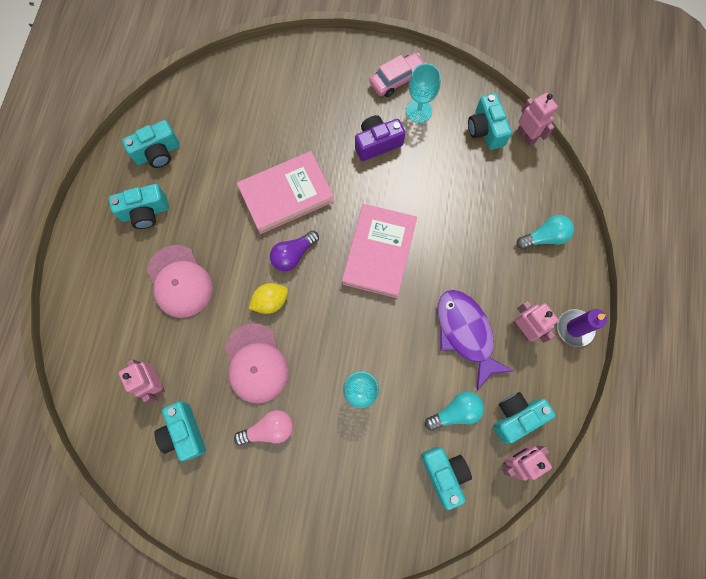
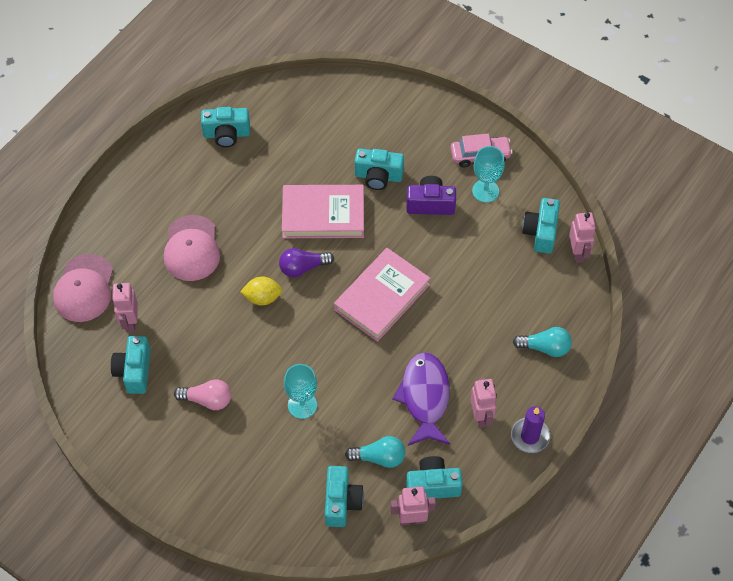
camera: 25 degrees right, 15 degrees down
turquoise camera [109,184,169,229] -> turquoise camera moved to [355,149,404,190]
pink cap [225,323,289,403] -> pink cap moved to [53,254,113,322]

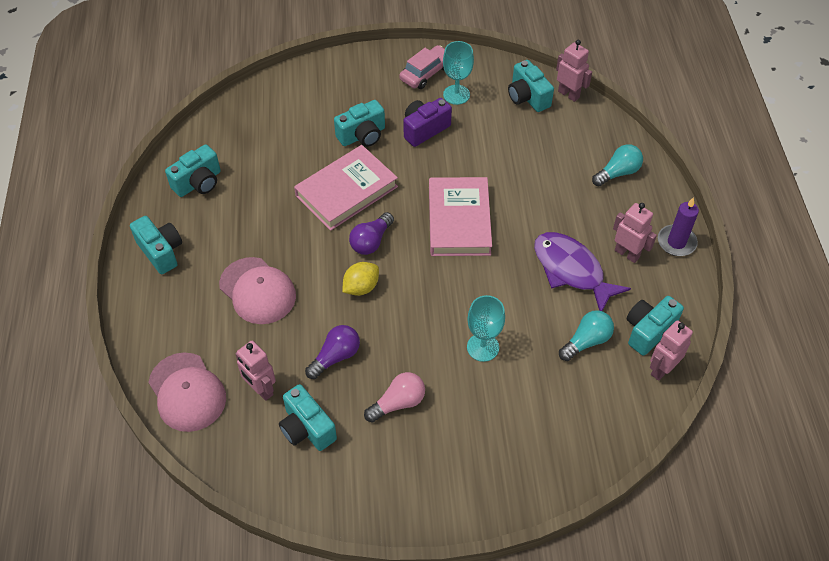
camera: 40 degrees left, 5 degrees down
turquoise camera [325,466,364,527] -> turquoise camera moved to [130,216,182,274]
none -> purple light bulb [305,325,360,379]

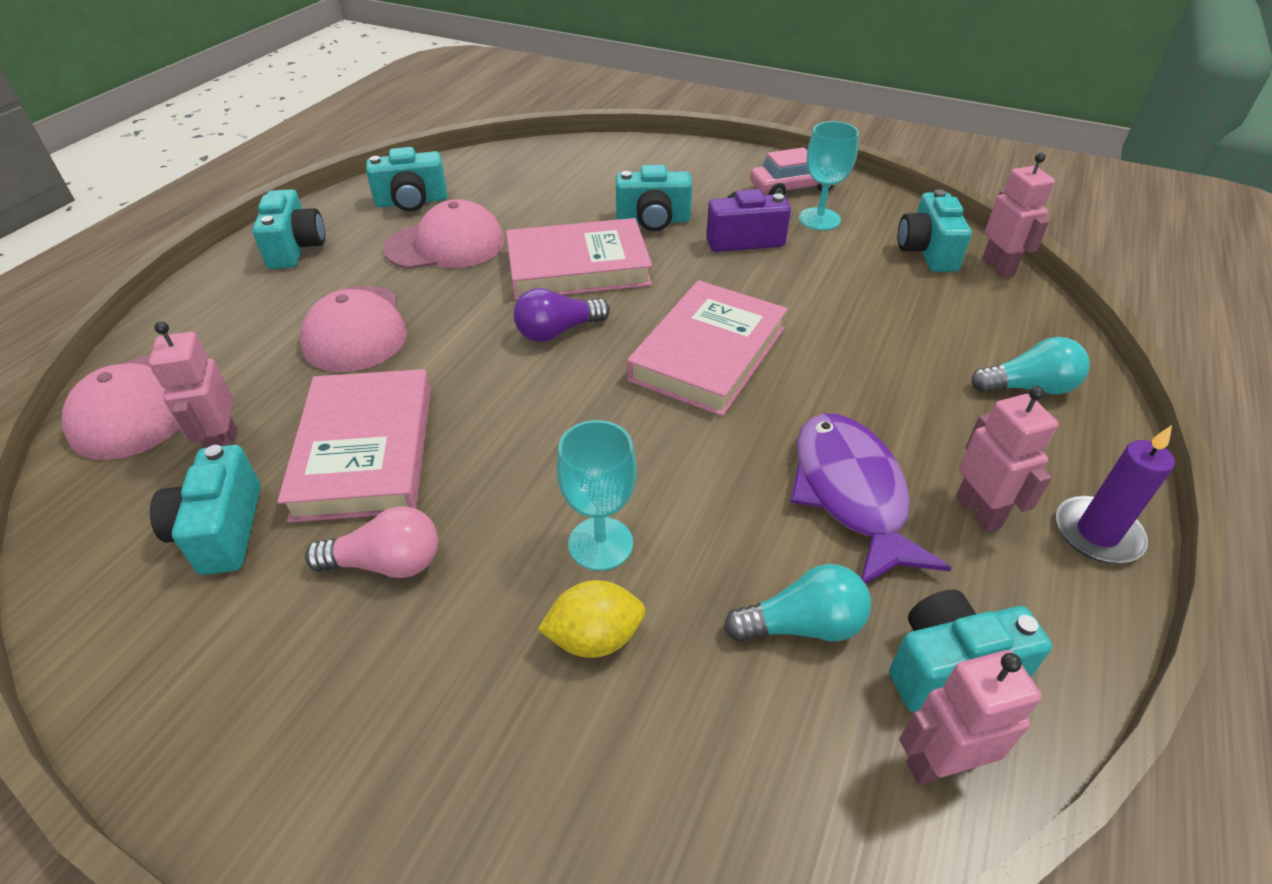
camera: 30 degrees right, 10 degrees down
purple light bulb [305,325,360,379] -> pink book [277,369,431,523]
yellow lemon [342,262,379,296] -> yellow lemon moved to [537,580,645,658]
none -> pink cap [383,199,504,269]

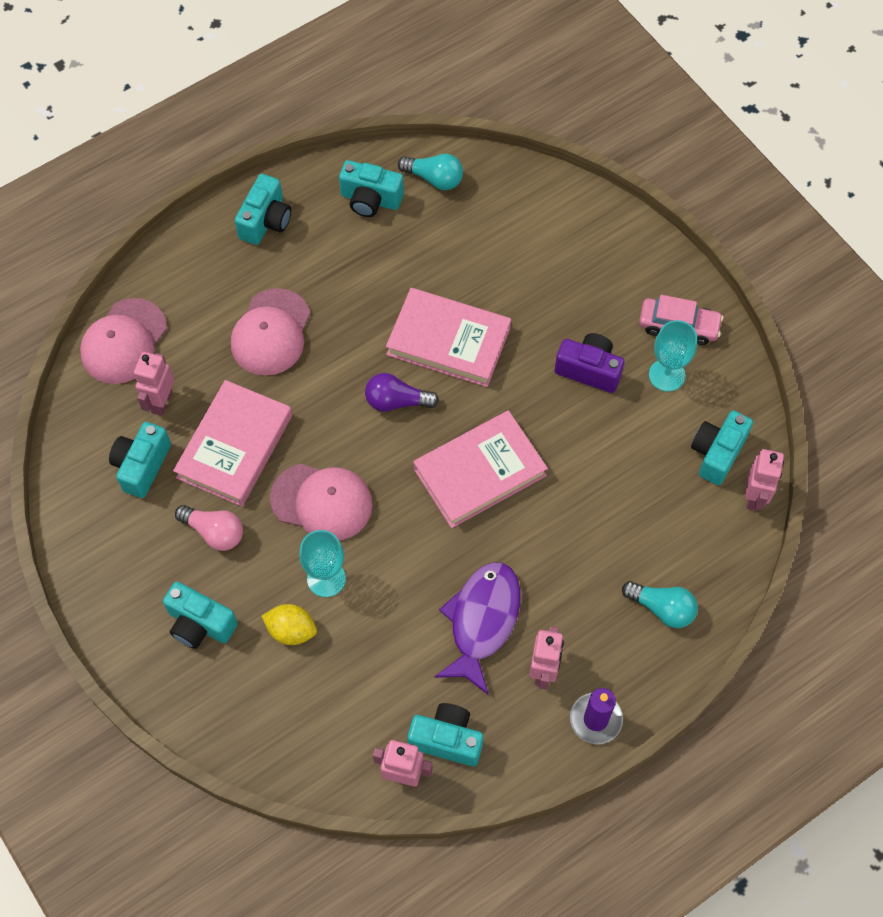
camera: 30 degrees right, 20 degrees up
pink cap [383,199,504,269] -> pink cap moved to [270,464,373,541]
turquoise camera [616,165,692,231] -> turquoise camera moved to [163,582,238,649]
turquoise light bulb [724,564,871,642] -> turquoise light bulb moved to [398,154,463,190]

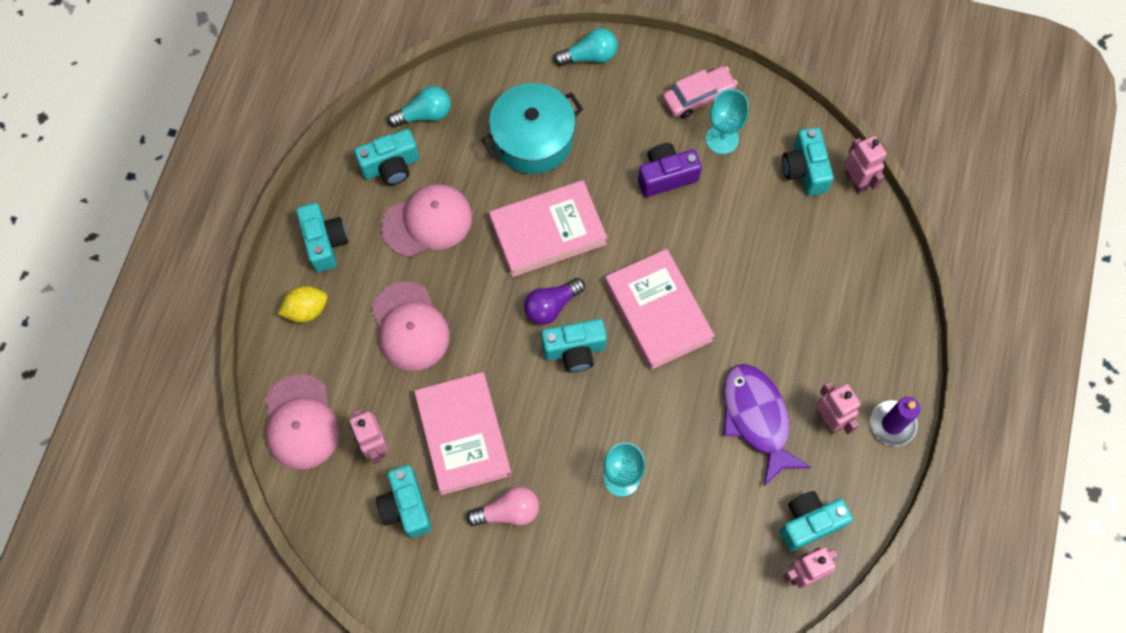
camera: 40 degrees left, 5 degrees up
turquoise camera [163,582,238,649] -> turquoise camera moved to [541,319,607,372]
yellow lemon [261,604,317,645] -> yellow lemon moved to [278,286,327,323]
pink cap [270,464,373,541] -> pink cap moved to [381,184,472,257]
pink book [413,411,548,528] -> pink book turned 45 degrees counterclockwise [605,249,715,370]
turquoise light bulb [622,581,698,628] -> turquoise light bulb moved to [554,28,618,66]
none -> turquoise pot [481,83,583,174]

